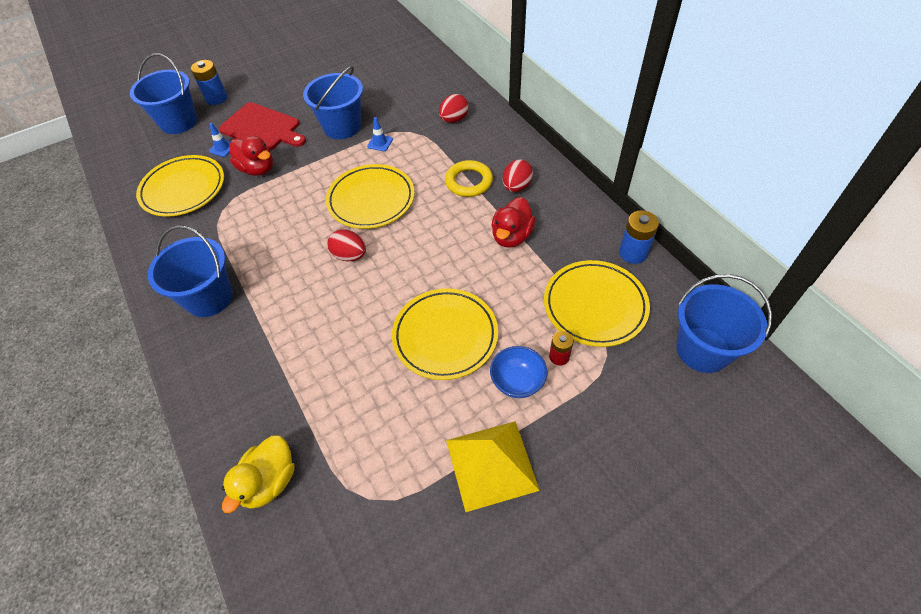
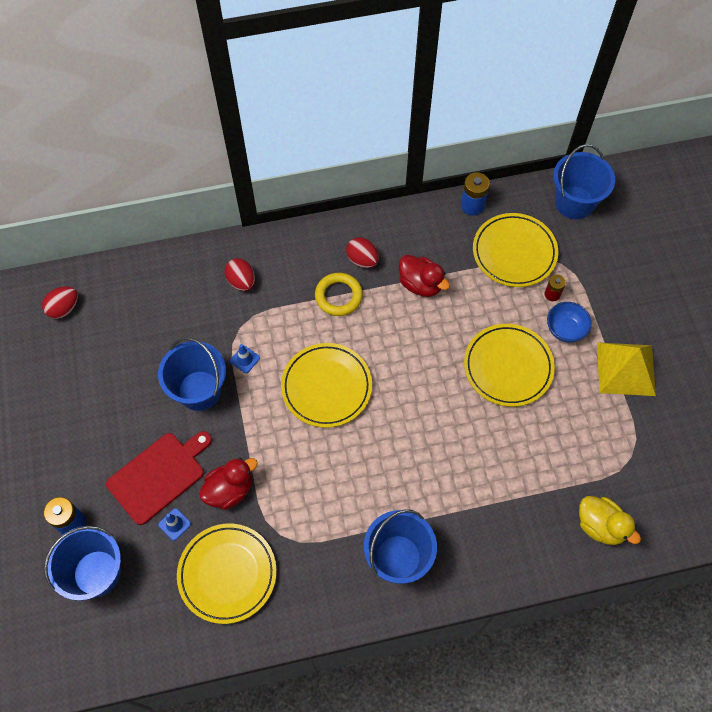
camera: 75 degrees left, 10 degrees up
red egg [327,229,366,261] -> red egg moved to [42,286,78,319]

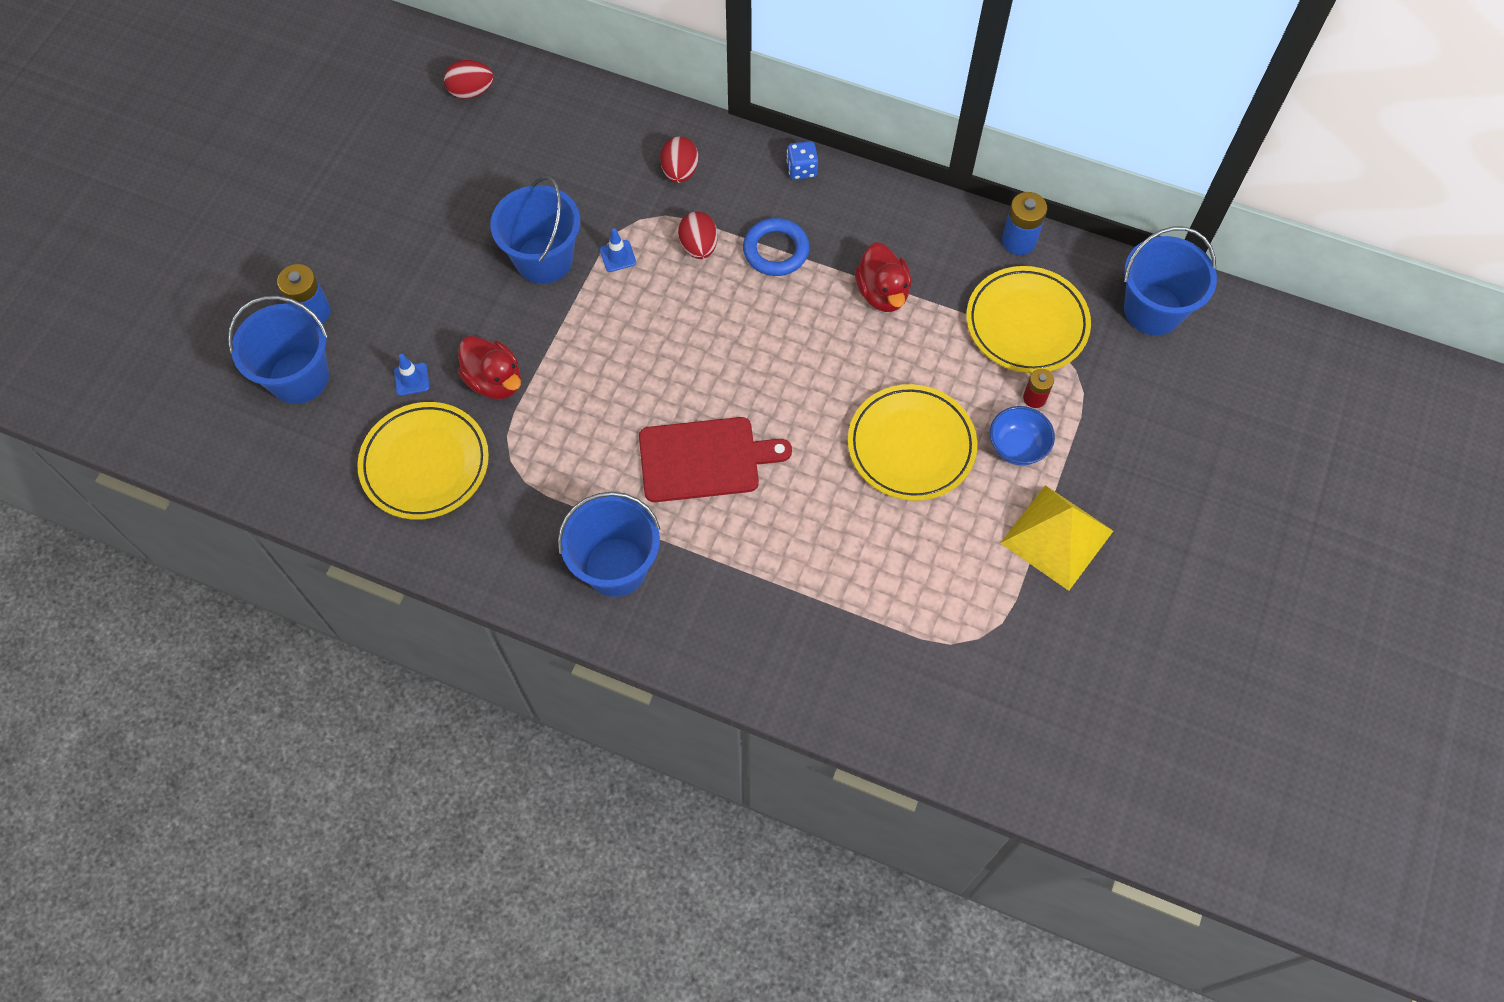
camera: 35 degrees right, 0 degrees up
red cutting board [106,431,212,525] -> red cutting board moved to [639,417,792,502]
red duck [199,458,258,510] -> red duck turned 45 degrees clockwise [458,336,521,399]
yellow plate [281,343,372,428] -> none
yellow ring [315,273,363,316] -> blue ring [743,218,809,276]
red egg [346,237,379,268] -> red egg moved to [678,212,718,259]
yellow duck [579,496,641,545] -> none
none -> blue dice [786,141,818,180]

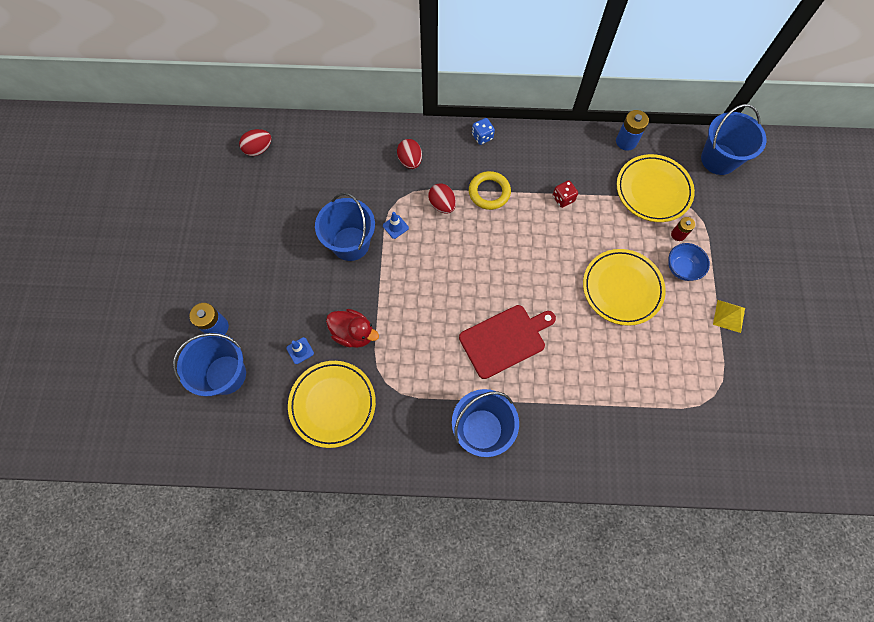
camera: 20 degrees left, 5 degrees up
blue ring [743,218,809,276] -> yellow ring [469,171,511,210]
red duck [855,242,911,312] -> red dice [553,180,578,208]
yellow pyramid [1000,485,1113,591] -> yellow pyramid [713,300,745,333], size x0.55

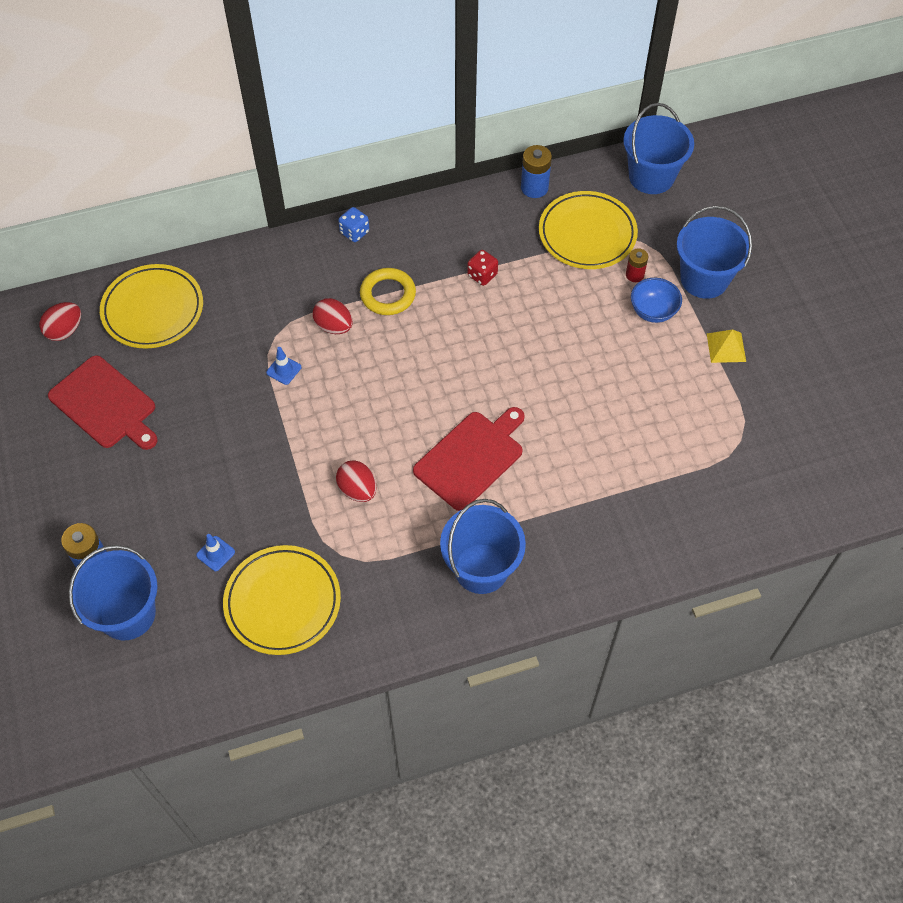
camera: 20 degrees left, 10 degrees down
blue bucket [315,193,375,261] -> blue bucket moved to [677,206,752,299]
red duck [326,309,379,348] -> none
red egg [397,139,422,169] -> red egg moved to [336,460,376,502]
yellow plate [583,249,666,326] -> yellow plate moved to [100,264,203,348]
none -> red cutting board [48,355,158,450]

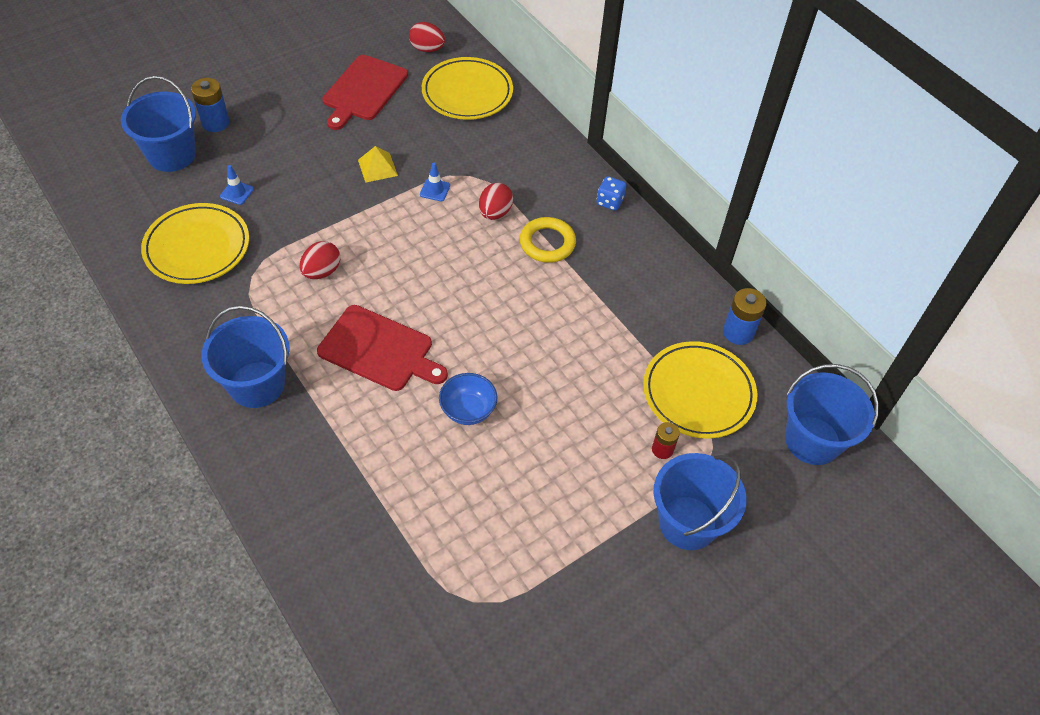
camera: 70 degrees right, 5 degrees down
red dice [467,250,498,286] -> none
blue bowl [631,278,682,323] -> blue bowl moved to [439,373,497,425]
yellow pyramid [707,329,746,363] -> yellow pyramid moved to [358,146,398,183]

